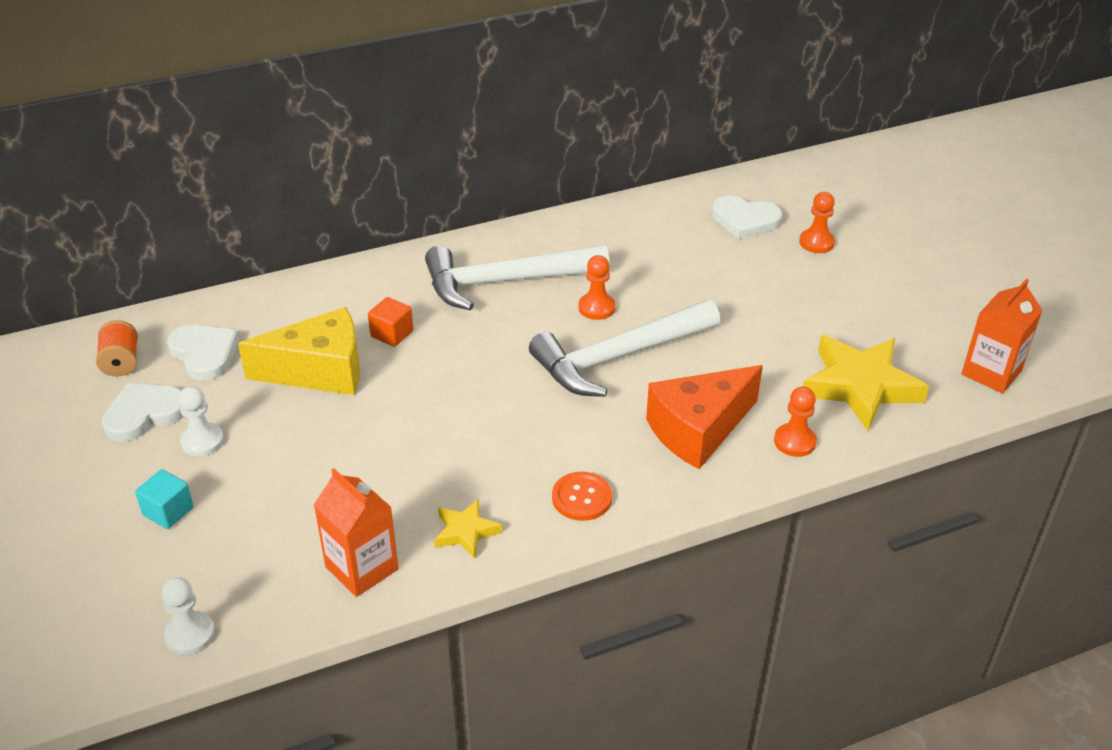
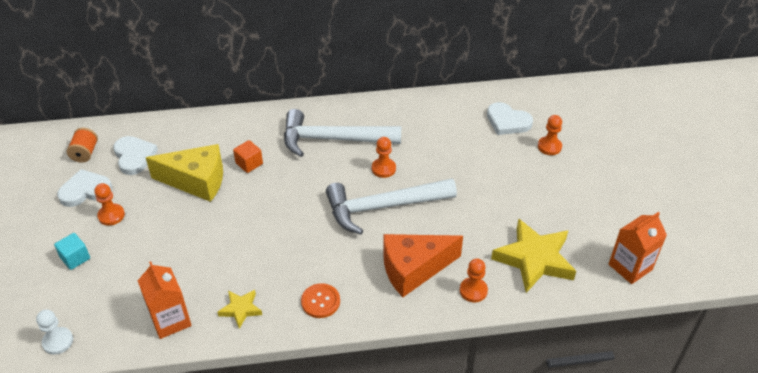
camera: 15 degrees right, 5 degrees up
white pawn [178,386,224,457] -> orange pawn [94,183,125,226]

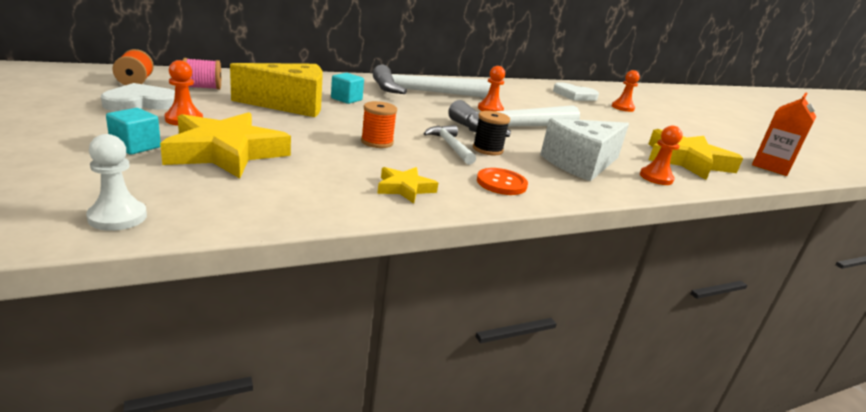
camera: 20 degrees left, 20 degrees down
white heart [113,136,158,175] -> pink spool [183,58,221,90]
orange carton [138,261,192,339] -> none
orange cube [233,140,263,173] -> turquoise cube [331,73,364,104]
orange cheese [383,234,463,297] -> white cheese [540,118,629,182]
none -> yellow star [160,112,291,178]
none -> orange spool [361,101,397,148]
none -> white hammer [423,125,476,165]
none -> black spool [473,111,510,155]

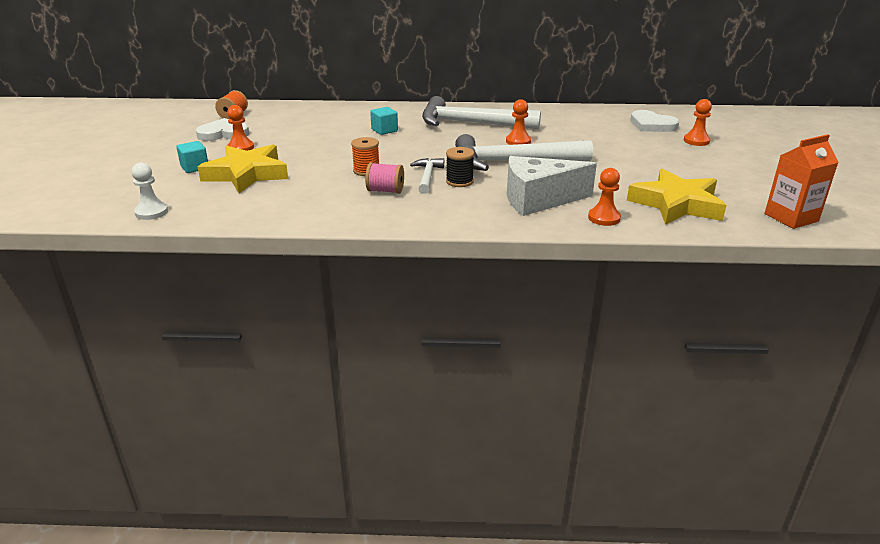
camera: 30 degrees right, 5 degrees up
pink spool [183,58,221,90] -> pink spool moved to [365,162,404,194]
yellow cheese [230,63,323,117] -> none
yellow star [377,167,438,203] -> none
orange button [477,168,528,195] -> none

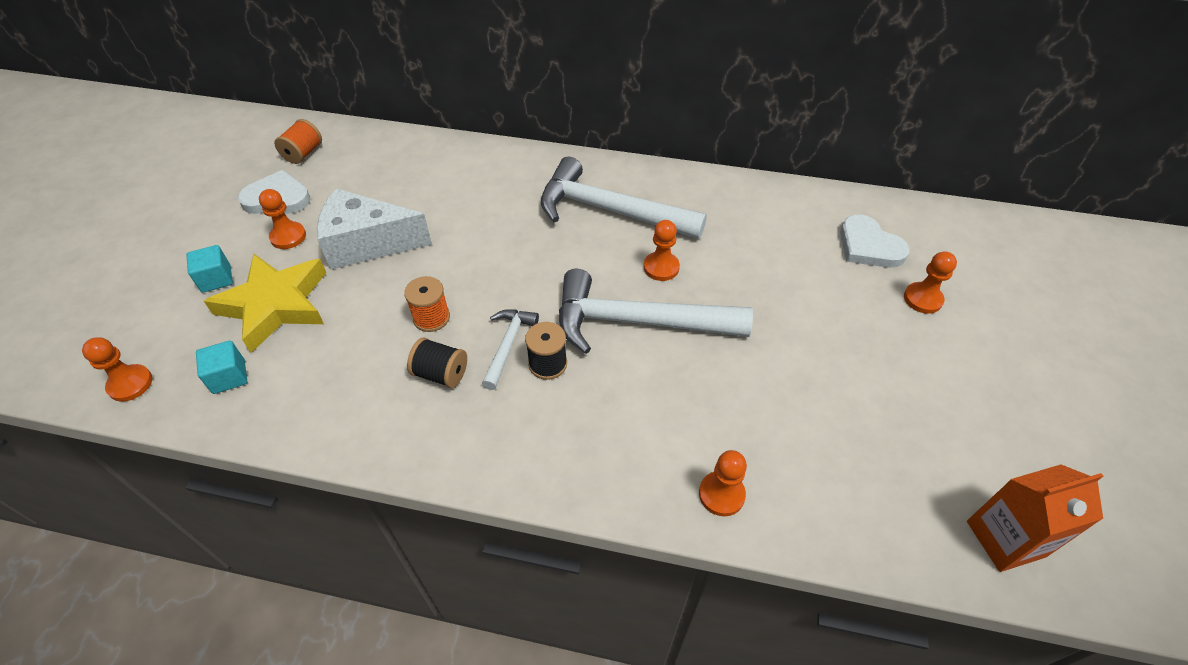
camera: 10 degrees right, 20 degrees up
white pawn [132,163,168,220] -> orange pawn [82,337,153,402]
pink spool [365,162,404,194] -> black spool [407,338,467,388]
turquoise cube [370,107,398,135] -> turquoise cube moved to [196,341,248,394]
white cheese [507,156,597,216] -> white cheese moved to [317,188,432,270]
yellow star [627,168,726,225] -> none

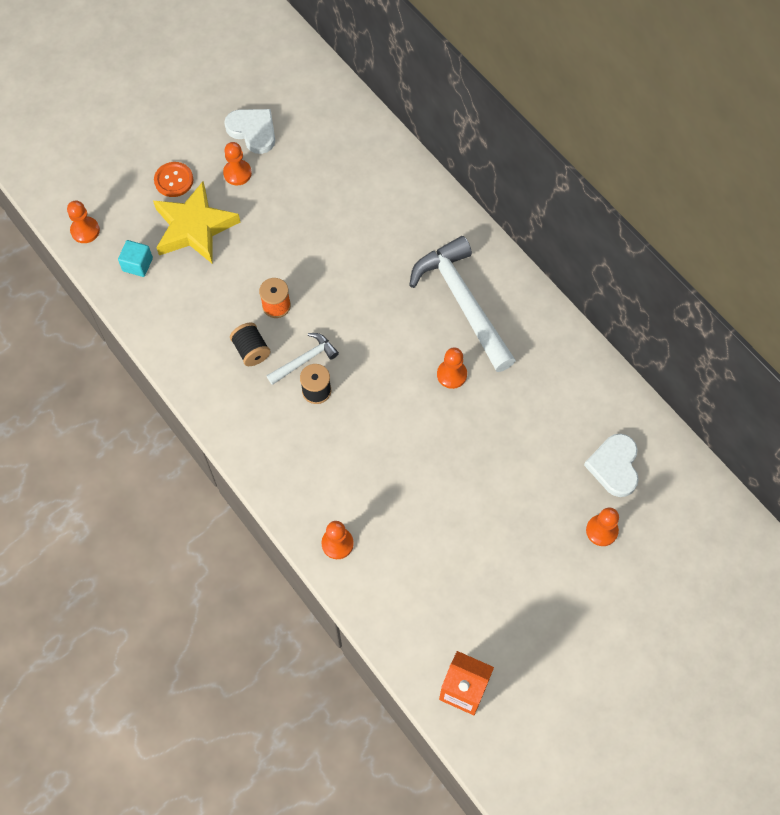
camera: 40 degrees right, 15 degrees up
turquoise cube [186,245,233,293] -> orange button [154,162,194,197]
orange spool [274,119,322,164] -> none
white cheese [317,188,432,270] -> none
white hammer [559,269,753,354] -> none

